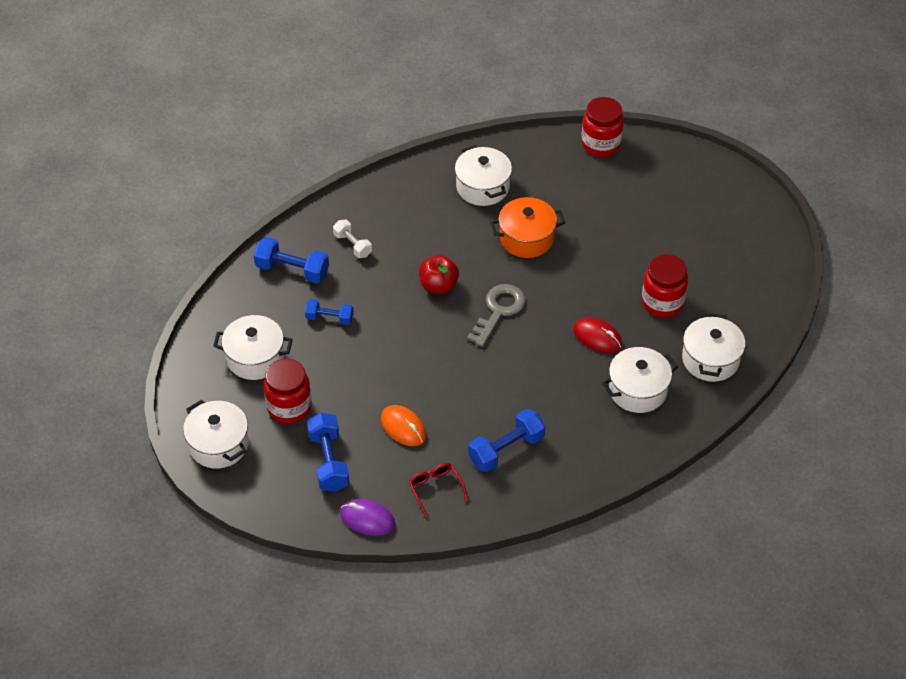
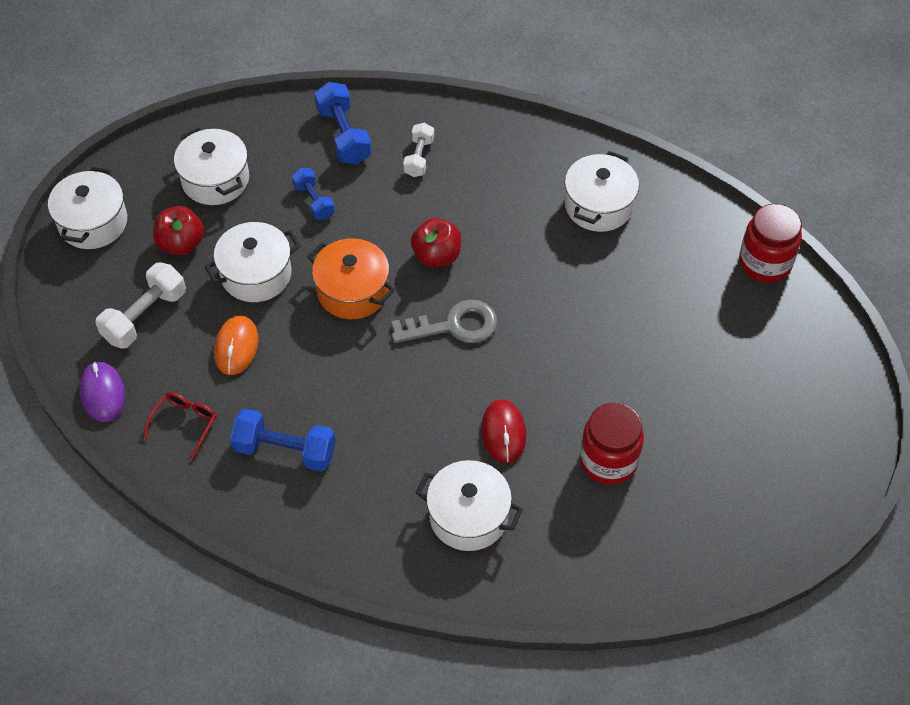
camera: 50 degrees right, 5 degrees up
red jar [264,359,312,424] -> red apple [153,206,204,255]
blue dumbbell [307,412,350,492] -> white dumbbell [95,262,186,349]
orange pot [490,197,565,258] -> orange pot moved to [307,238,395,319]
white pot [682,313,745,382] -> white pot moved to [205,222,301,302]

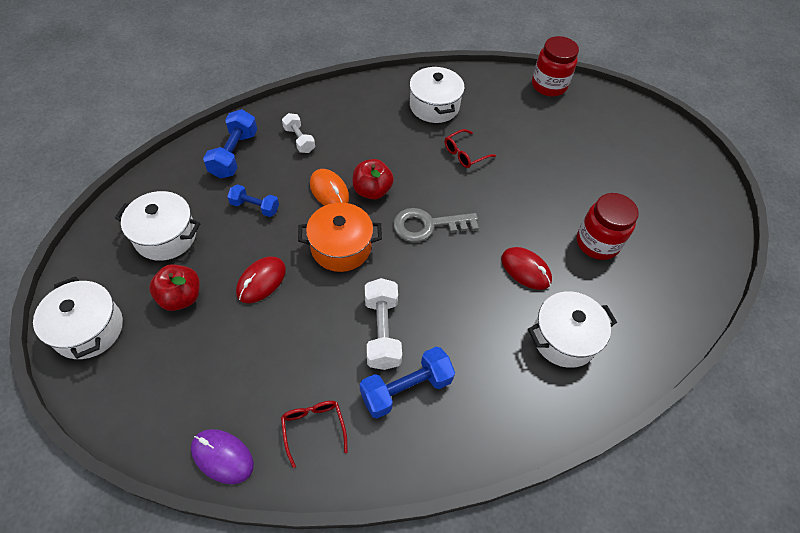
camera: 45 degrees left, 0 degrees up
white dumbbell [95,262,186,349] -> white dumbbell moved to [365,278,402,370]
white pot [205,222,301,302] -> red mouse [236,257,286,303]
orange mouse [214,315,259,375] -> orange mouse moved to [310,169,349,206]
blue dumbbell [314,82,372,164] -> blue dumbbell turned 75 degrees clockwise [203,109,257,179]
grey key [391,300,497,343] -> grey key turned 135 degrees counterclockwise [393,208,479,242]
none -> red glasses [445,129,496,168]

